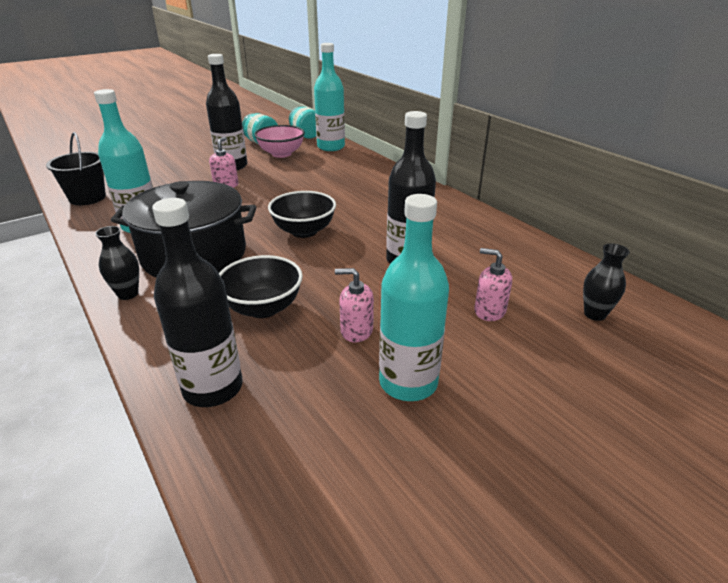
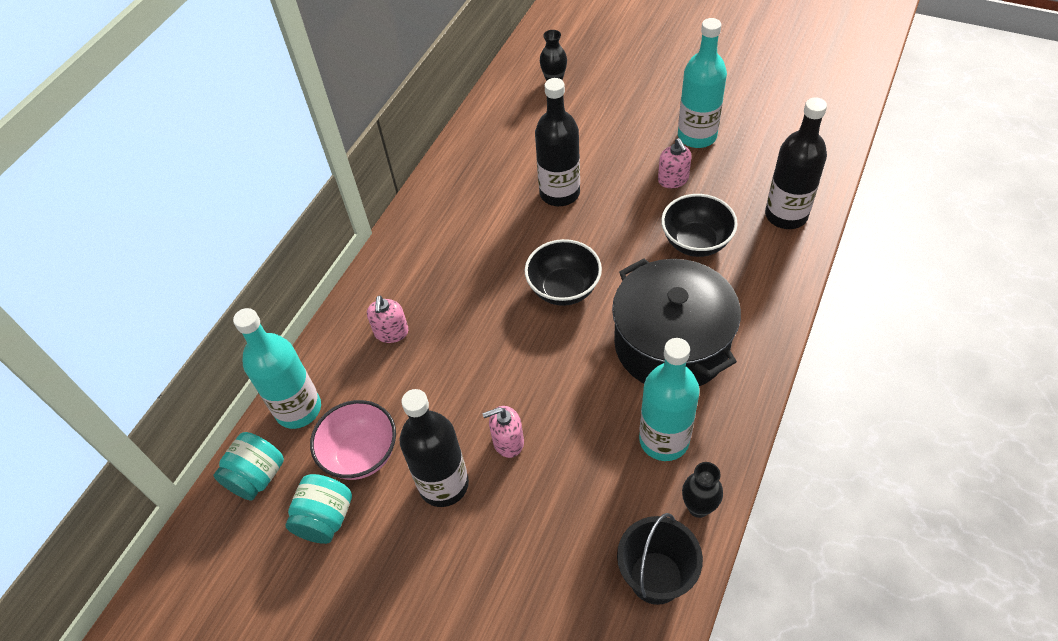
camera: 115 degrees left, 20 degrees up
black vase [95,226,139,300] -> black vase moved to [682,462,723,518]
pink soap dispenser [474,248,512,321] -> pink soap dispenser moved to [367,296,409,343]

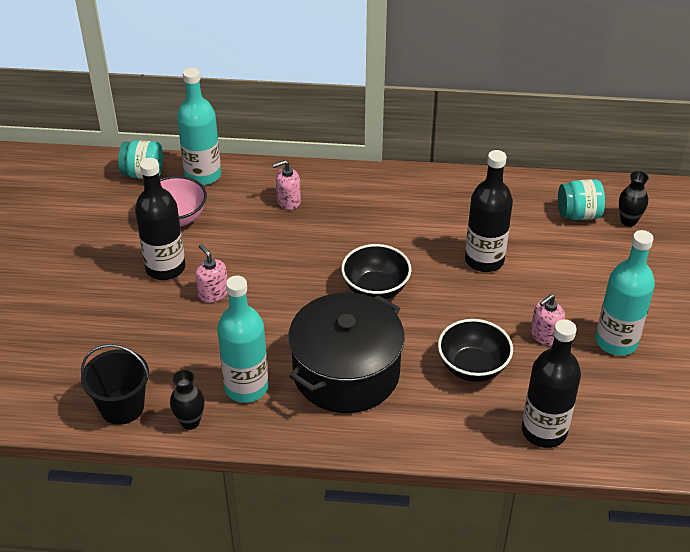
camera: 65 degrees right, 10 degrees down
turquoise jar [286,474,352,544] -> turquoise jar moved to [558,179,605,220]

